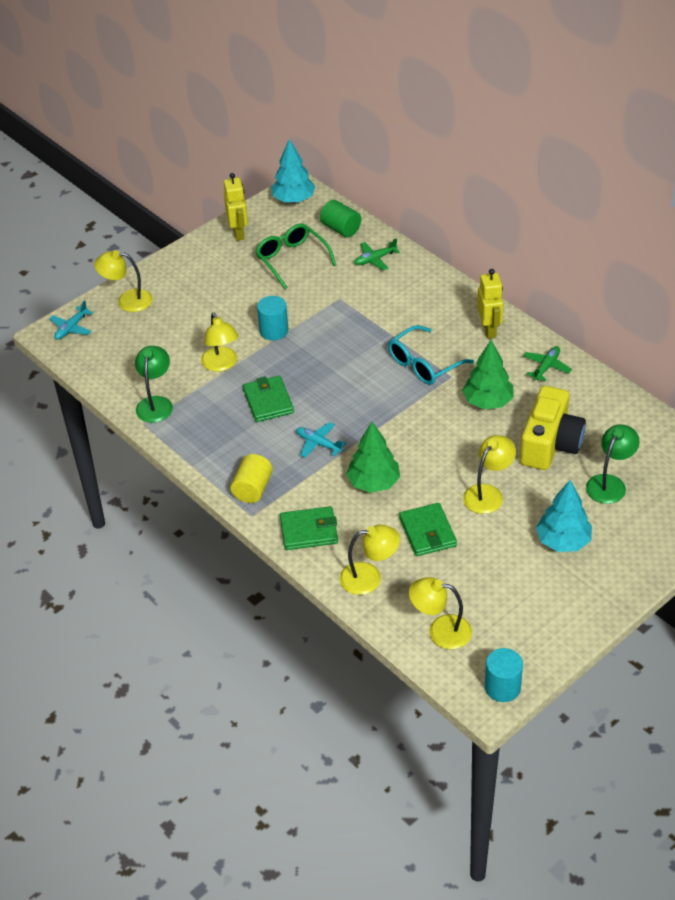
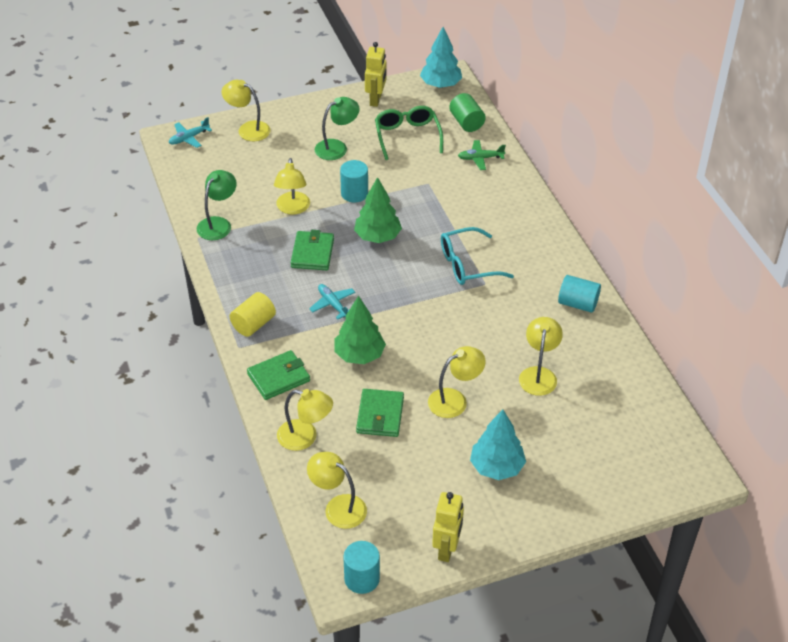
camera: 20 degrees right, 0 degrees up
green wallet [280,506,338,550] -> green wallet turned 45 degrees counterclockwise [247,350,310,400]
green tree [462,340,514,409] -> green tree moved to [354,177,402,243]
yellow robot [477,269,503,339] -> yellow robot moved to [432,492,464,562]
yellow camera [520,386,586,470] -> yellow lamp [519,317,563,396]
green plane [523,346,572,382] -> turquoise cylinder [558,275,601,313]
green lamp [586,424,640,504] -> green lamp moved to [315,97,360,160]

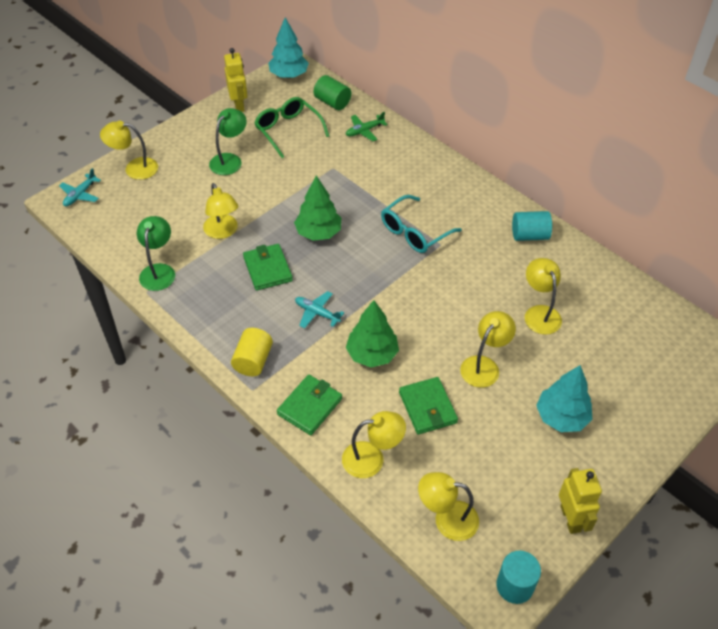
camera: 25 degrees left, 5 degrees up
turquoise cylinder [340,160,368,202] -> none

